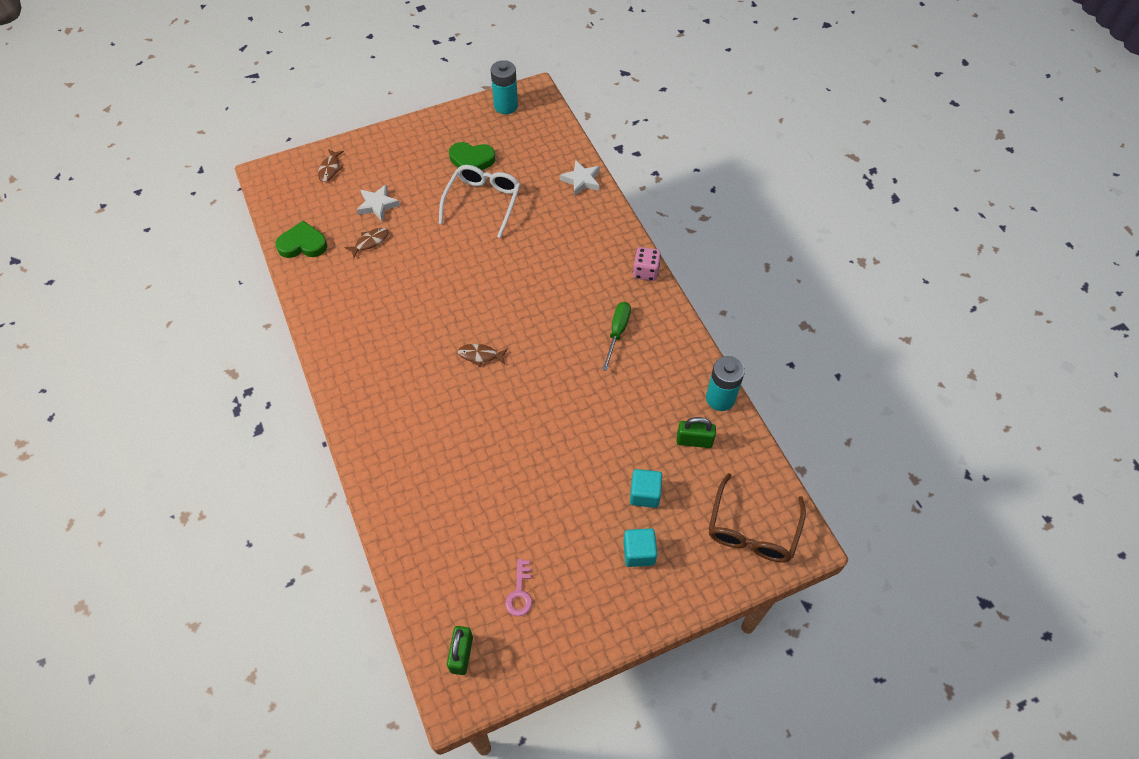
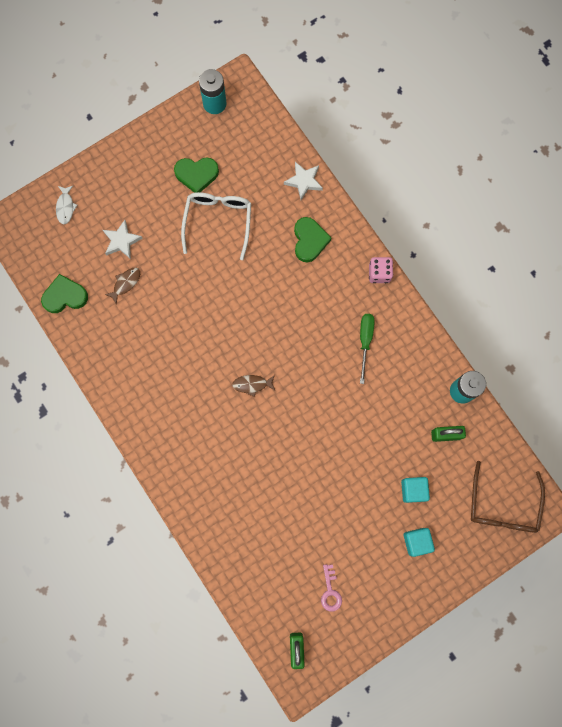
camera: 10 degrees left, 20 degrees up
brown fish [318,149,344,182] -> white fish [56,186,77,224]
none -> green heart [294,217,331,262]

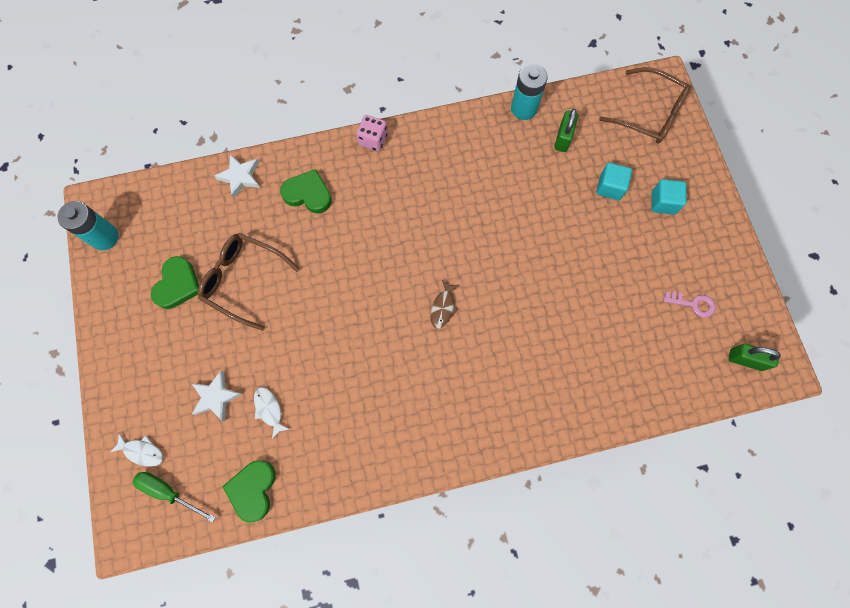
camera: 70 degrees left, 5 degrees down
brown fish [104,268,140,304] -> white fish [254,387,290,439]
white glasses [181,192,251,260] -> brown glasses [198,233,300,331]
green screwdriver [360,314,375,384] -> green screwdriver moved to [133,472,216,523]

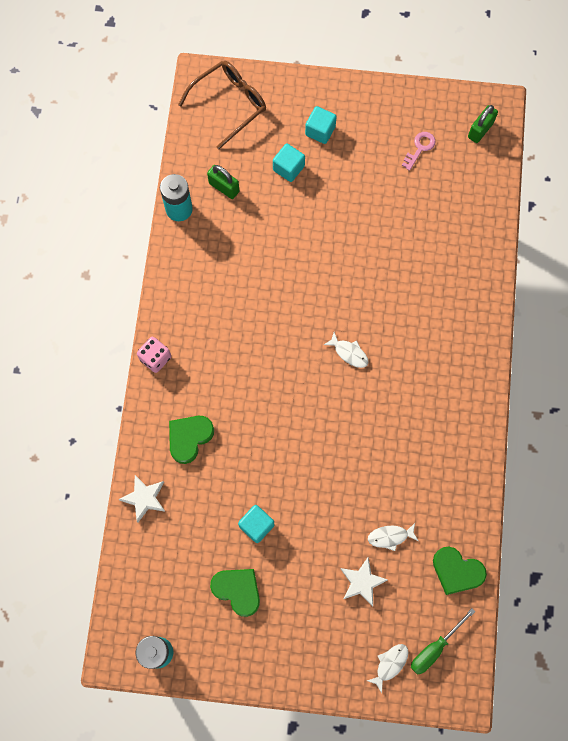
camera: 70 degrees left, 0 degrees up
brown glasses [198,233,300,331] -> turquoise cube [238,505,274,543]
brown fish [431,280,459,328] -> white fish [324,332,369,368]

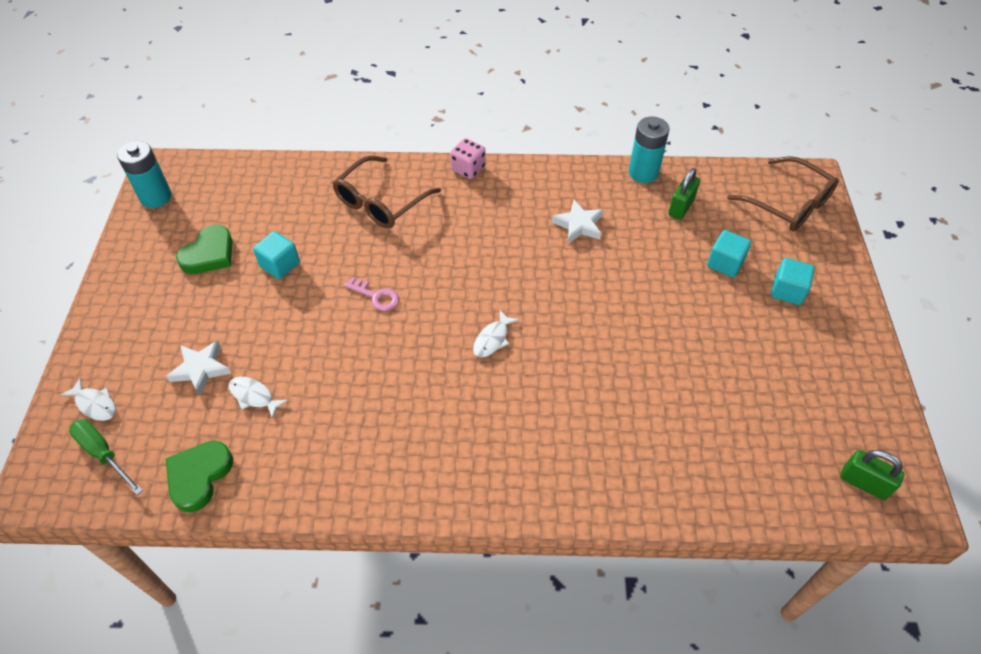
camera: 85 degrees right, 20 degrees down
white star [119,475,165,523] -> white star moved to [552,200,603,244]
green heart [169,416,214,464] -> brown glasses [332,156,441,229]
white fish [368,523,418,551] -> white fish turned 45 degrees counterclockwise [229,377,288,419]
pink key [402,132,436,171] -> pink key moved to [344,277,399,311]

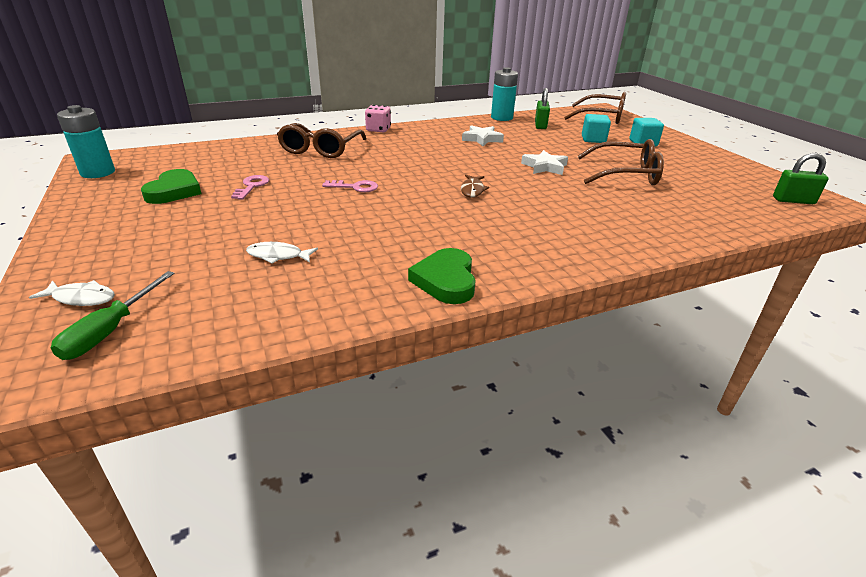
camera: 25 degrees left, 20 degrees down
green screwdriver [69,419,143,495] -> green screwdriver turned 90 degrees counterclockwise [51,271,174,360]
white star [166,340,231,396] -> white star moved to [521,150,568,175]
green heart [166,441,233,512] -> green heart moved to [408,248,476,304]
turquoise cube [253,231,300,279] -> pink key [231,175,269,200]
white fish [473,310,519,358] -> brown fish [461,175,489,197]
none -> brown glasses [578,139,664,185]

